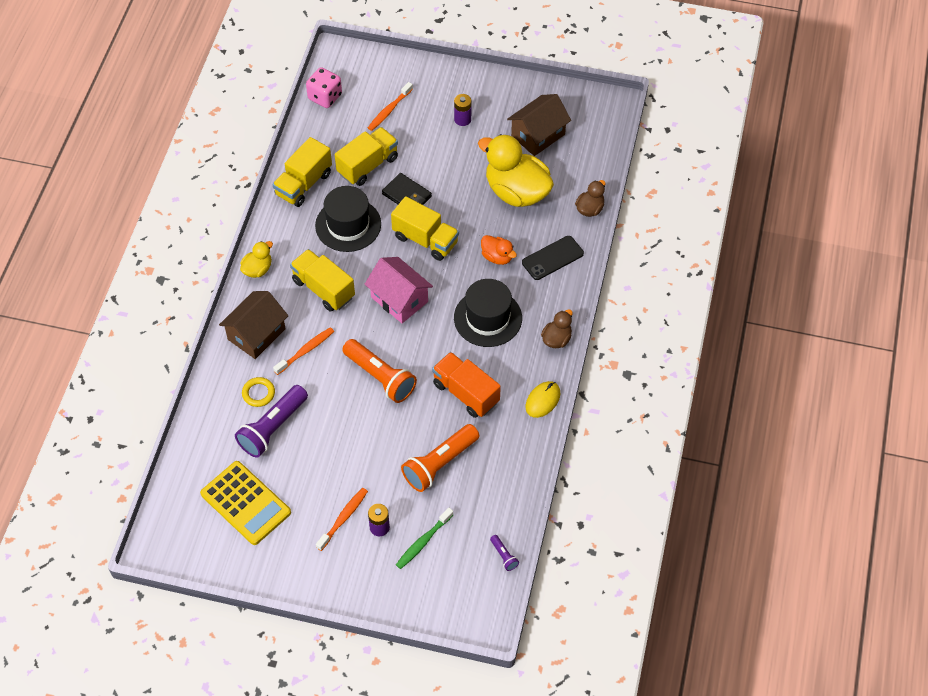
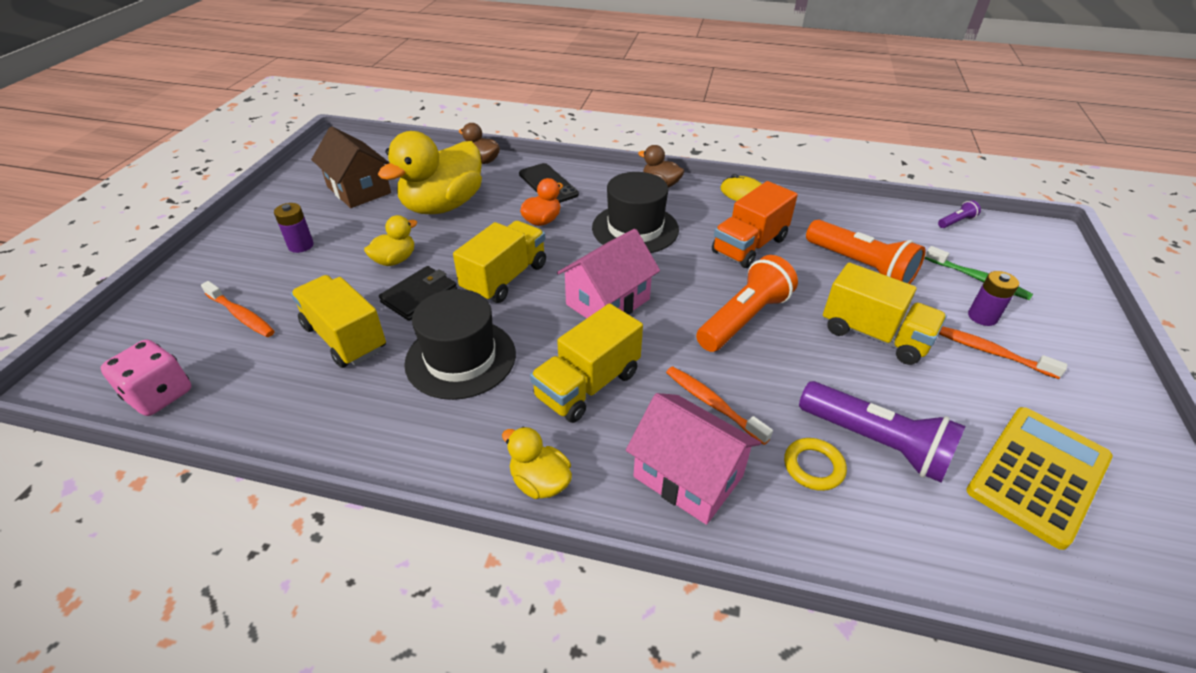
camera: 90 degrees left, 15 degrees down
brown house [219,291,288,359] -> pink house [626,393,761,525]
yellow truck [273,137,332,207] -> yellow truck moved to [823,263,947,365]
none -> yellow duck [364,215,417,266]

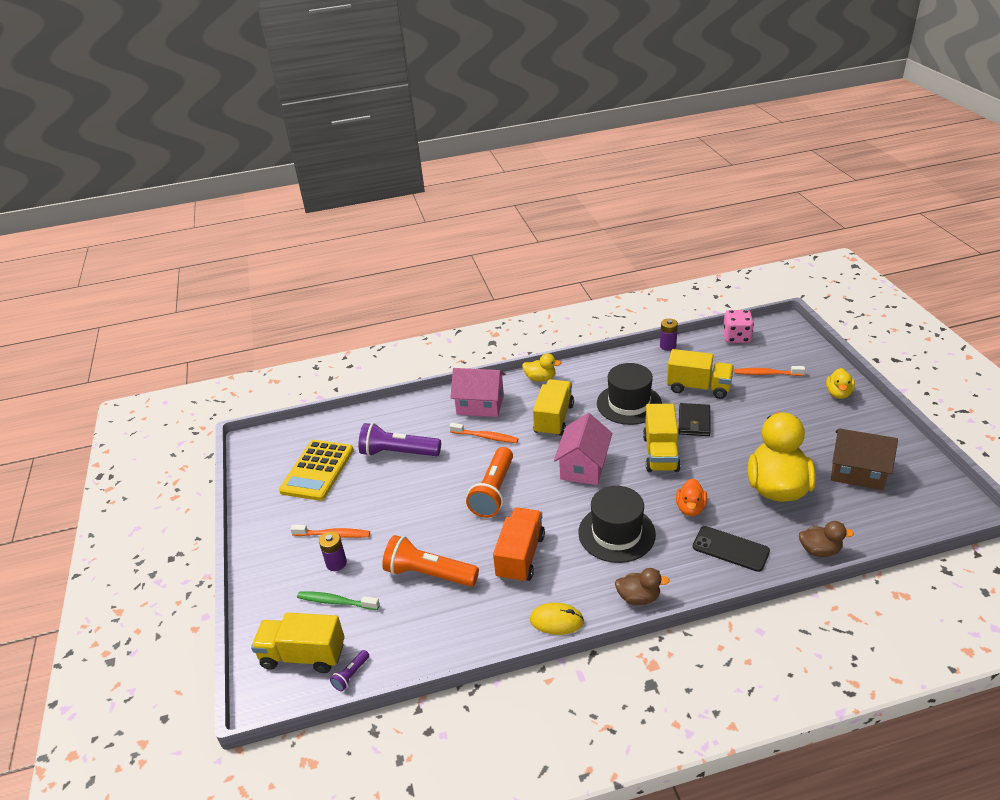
camera: 155 degrees right, 5 degrees down
purple battery [274,203,314,253] -> purple battery moved to [660,319,678,351]
yellow duck [364,215,417,266] -> yellow duck moved to [826,368,855,399]
yellow ring [784,438,847,491] -> none
yellow truck [823,263,947,365] -> yellow truck moved to [251,613,345,673]

